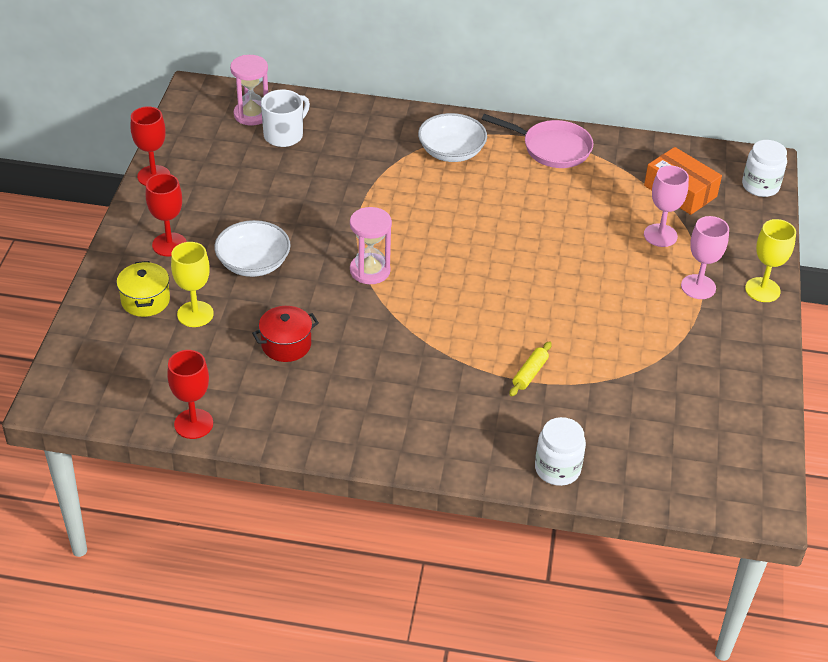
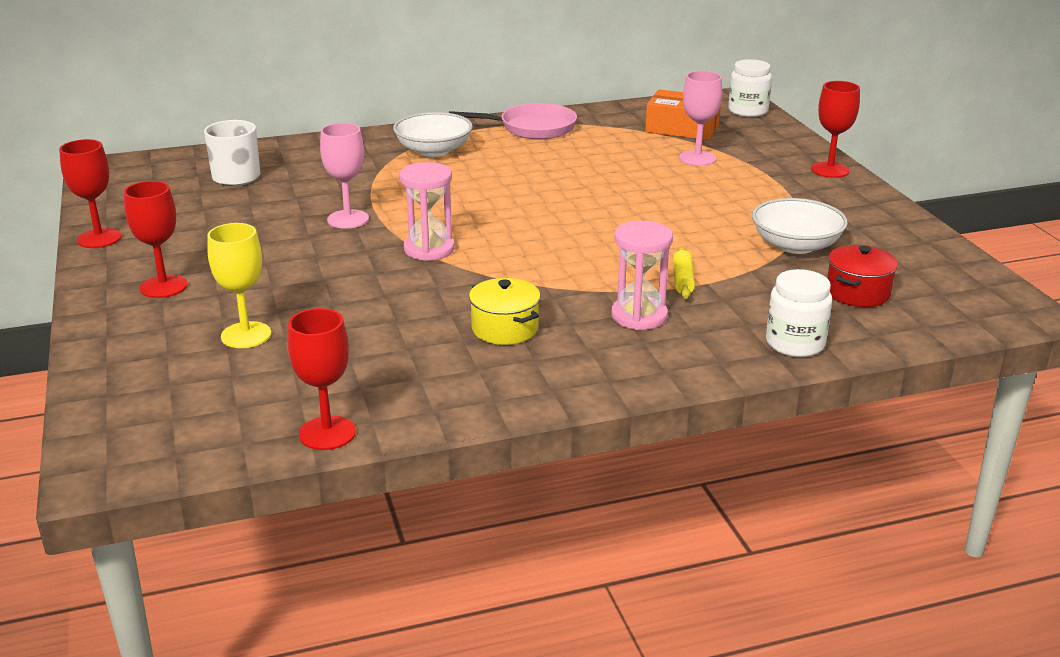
camera: 25 degrees left, 15 degrees down
yellow pot [117,261,170,317] -> yellow pot moved to [469,278,541,345]
white bowl [214,220,291,277] -> white bowl moved to [752,198,848,254]
pink hourglass [230,55,268,126] -> pink hourglass moved to [611,221,673,330]
red pot [252,306,319,362] -> red pot moved to [827,245,898,307]
pink goblet [681,216,729,299] -> pink goblet moved to [320,123,369,229]
yellow goblet [745,219,796,302] -> red goblet [811,81,860,178]

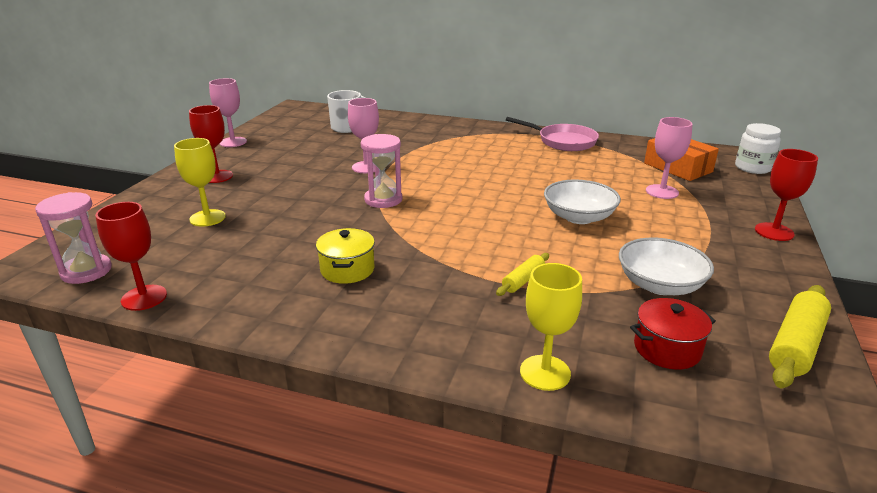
camera: 35 degrees right, 0 degrees up
red goblet [59,139,122,248] -> pink goblet [209,78,247,147]
white bowl [393,112,473,157] -> white bowl moved to [544,179,621,224]
pink hourglass [611,221,673,330] -> pink hourglass moved to [35,192,112,284]
white jar [766,269,832,357] -> yellow goblet [520,263,582,391]
none -> yellow rolling pin [769,285,831,388]

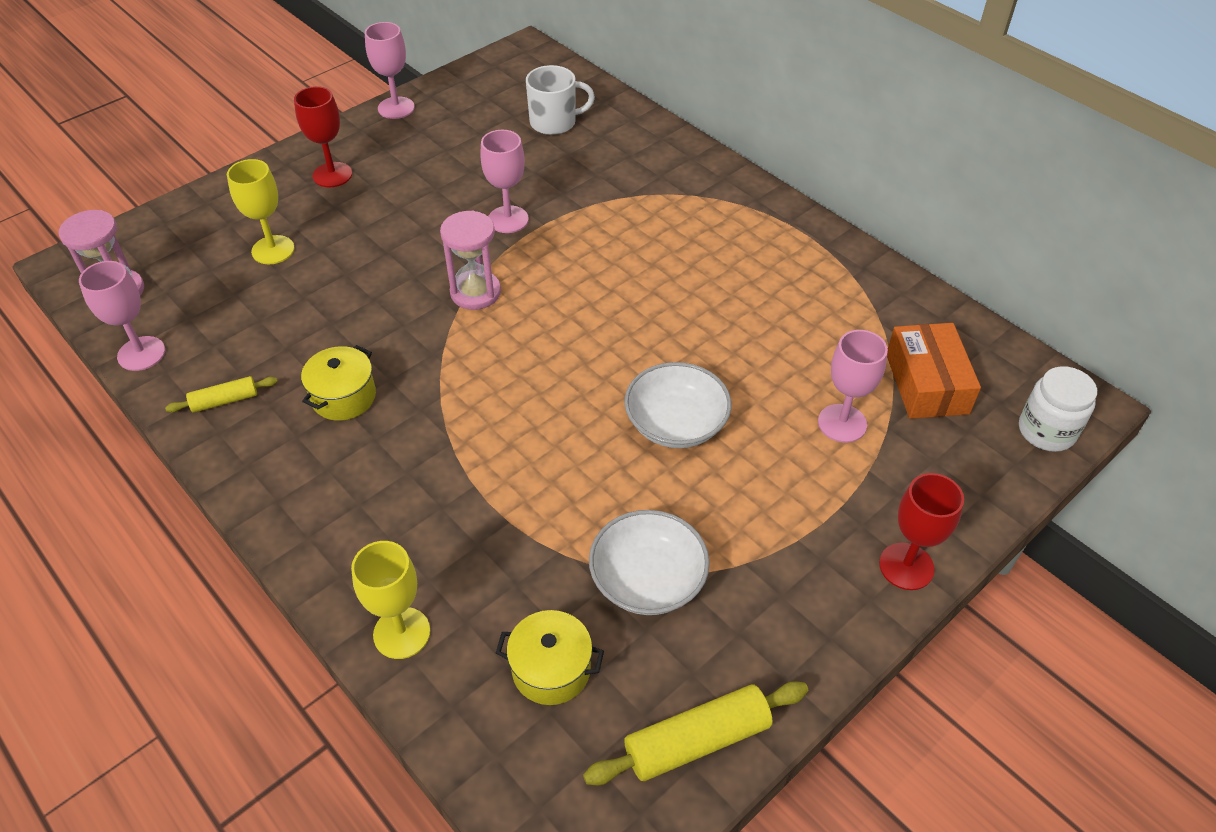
camera: 30 degrees right, 20 degrees up
red goblet [95,202,167,311] -> pink goblet [79,261,165,371]
yellow rolling pin [496,253,549,296] -> yellow rolling pin moved to [165,376,278,413]
pink pan [506,117,599,151] -> none
red pot [630,298,716,370] -> yellow pot [496,610,604,705]

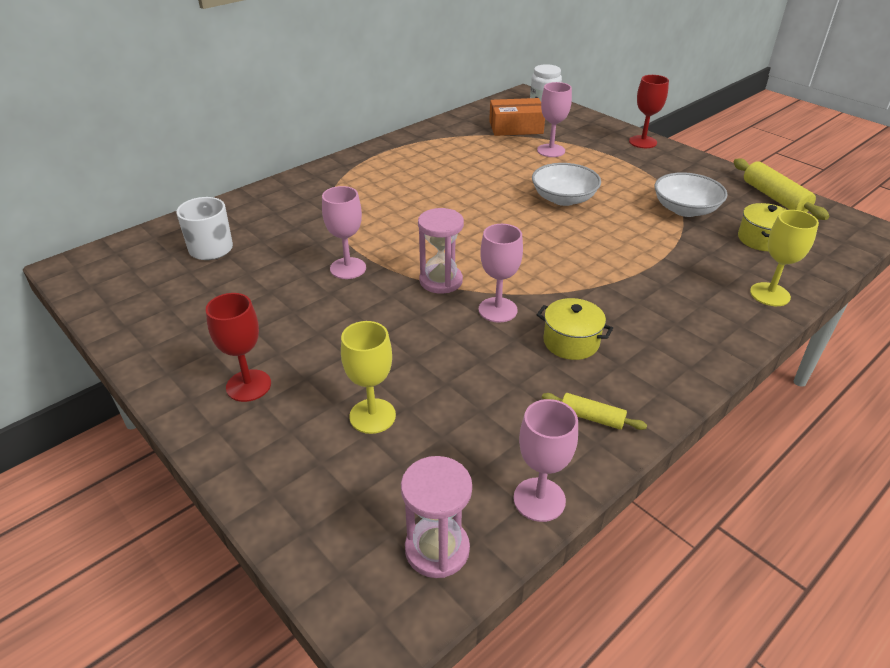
camera: 90 degrees left, 10 degrees down
yellow rolling pin [165,376,278,413] -> yellow rolling pin turned 45 degrees counterclockwise [542,393,647,430]
pink goblet [365,22,415,119] -> pink goblet moved to [479,224,523,323]

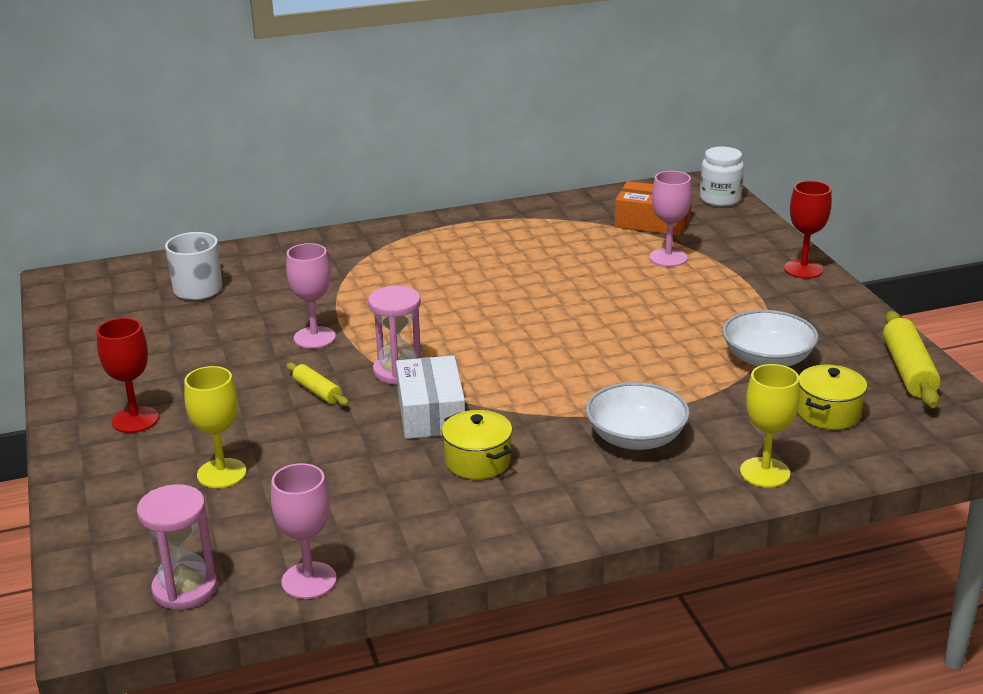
camera: 25 degrees right, 10 degrees down
pink goblet [479,224,523,323] -> white box [396,355,465,439]
white bowl [532,163,601,206] -> white bowl moved to [586,382,690,450]
yellow rolling pin [542,393,647,430] -> yellow rolling pin moved to [286,362,349,406]

